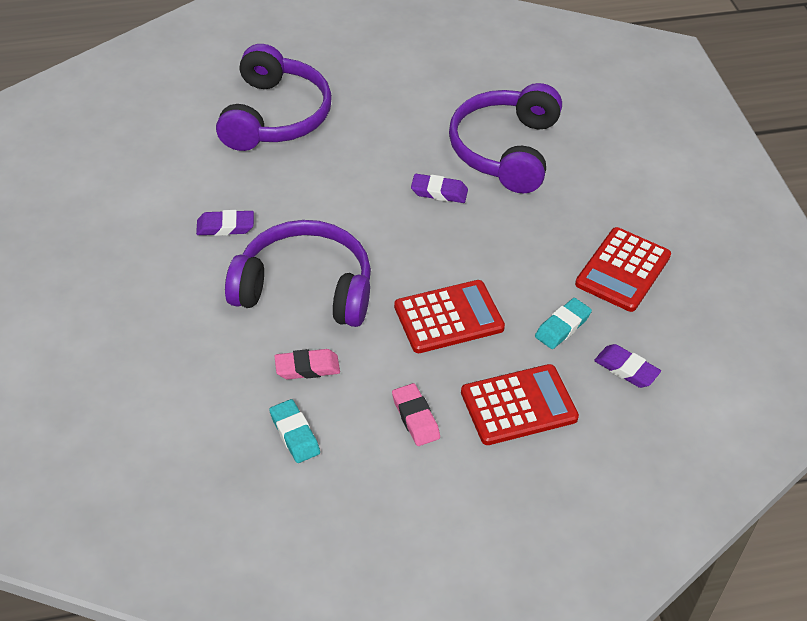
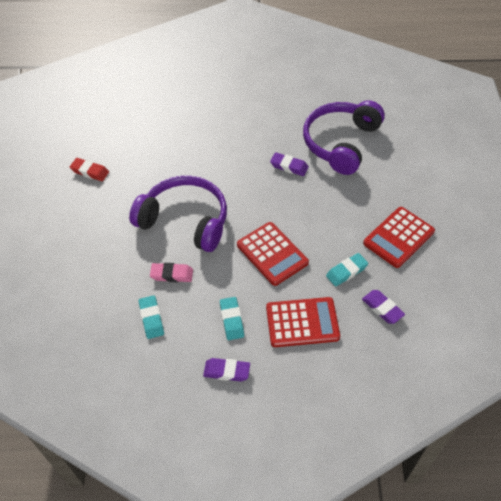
camera: 15 degrees right, 5 degrees up
purple eraser [196,210,254,236] -> purple eraser moved to [203,358,250,382]
purple headphones [216,44,332,151] -> none
pink eraser [392,383,440,446] -> turquoise eraser [220,297,244,340]
red calculator [394,280,505,353] -> red calculator turned 60 degrees clockwise [237,222,309,286]
none -> red eraser [70,158,109,181]

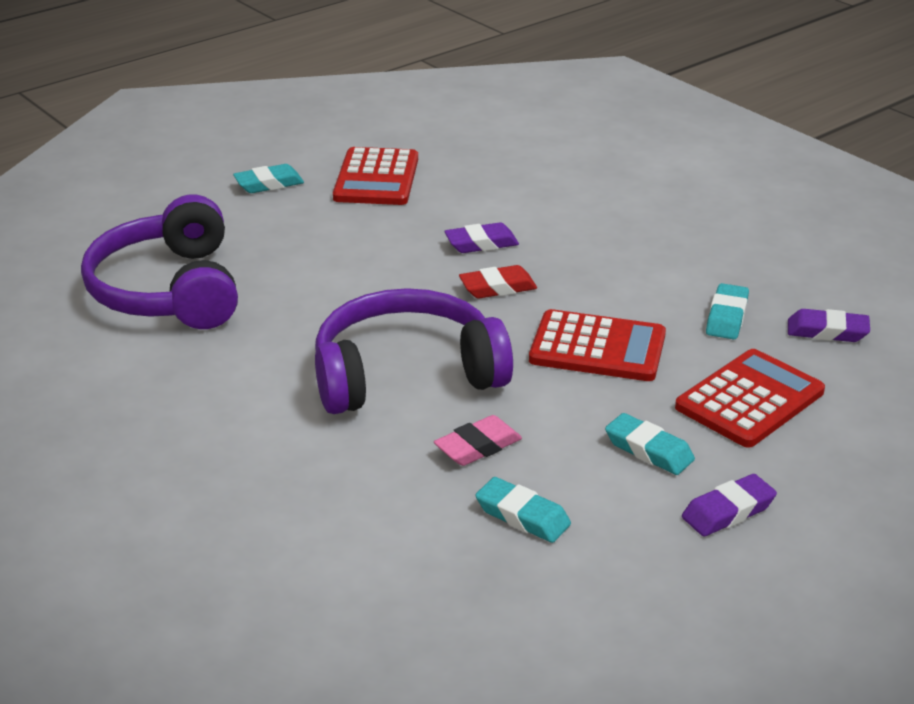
camera: 40 degrees left, 20 degrees down
red eraser [70,158,109,181] -> red eraser moved to [459,265,537,298]
purple headphones [303,100,385,175] -> purple headphones moved to [81,194,238,329]
red calculator [363,207,435,268] -> red calculator moved to [333,147,418,205]
none -> turquoise eraser [233,164,304,193]

